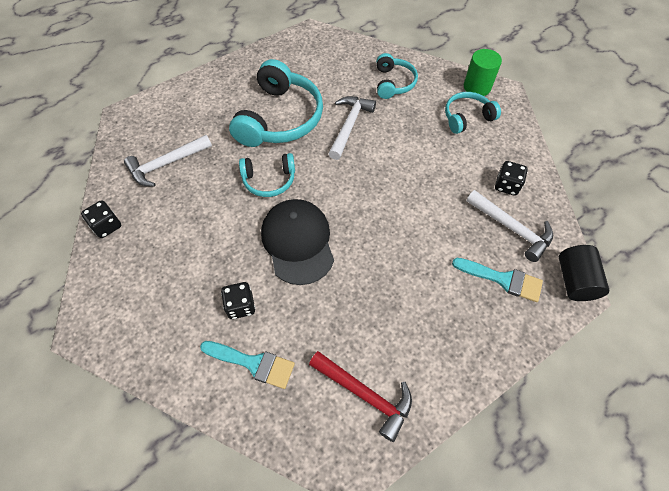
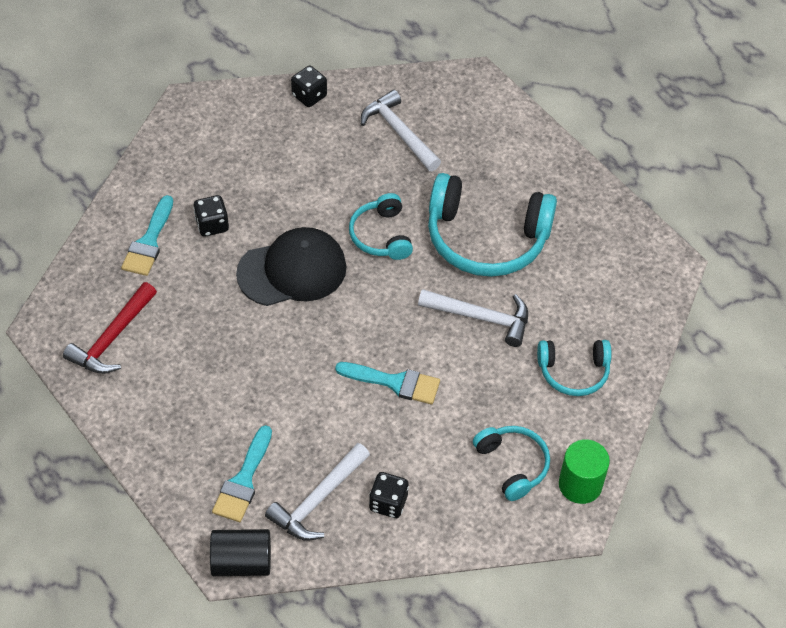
camera: 85 degrees right, 5 degrees down
none -> turquoise brush [335,362,440,404]

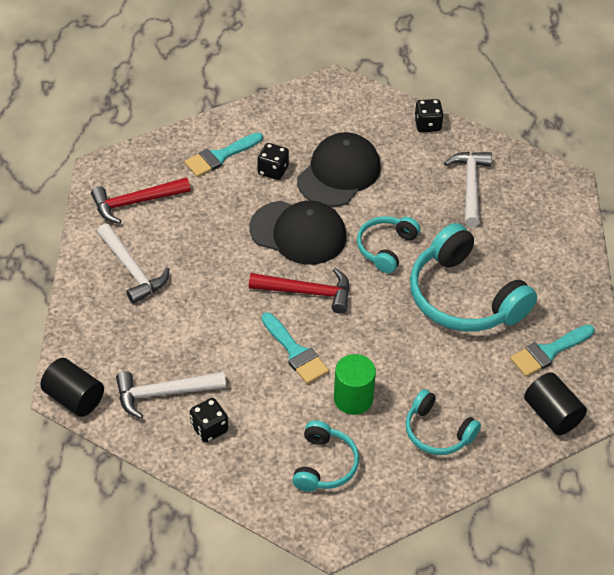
camera: 40 degrees right, 5 degrees down
turquoise brush [212,425,272,522] -> turquoise brush moved to [510,325,595,377]
white hammer [418,289,528,347] -> white hammer moved to [97,224,170,304]
green cylinder [559,439,610,504] -> green cylinder moved to [334,354,376,415]
none -> red hammer [249,268,350,314]
none -> black cap [297,132,381,207]
none -> black cylinder [524,372,587,435]

